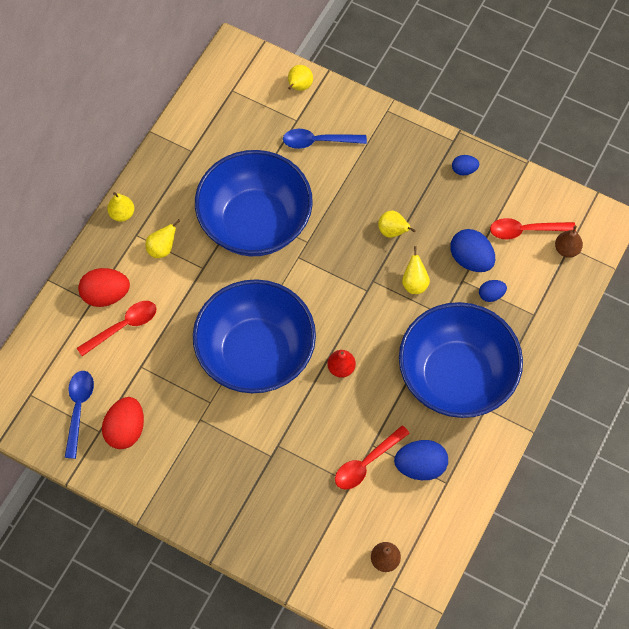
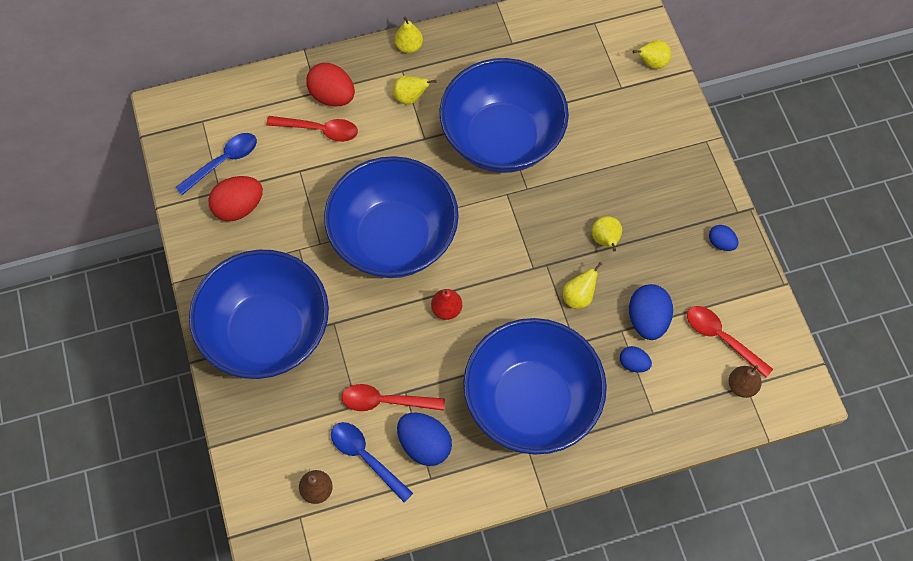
camera: 45 degrees right, 0 degrees up
blue spoon [283,129,367,149] -> blue spoon moved to [331,422,413,502]
none -> blue bowl [189,250,329,379]

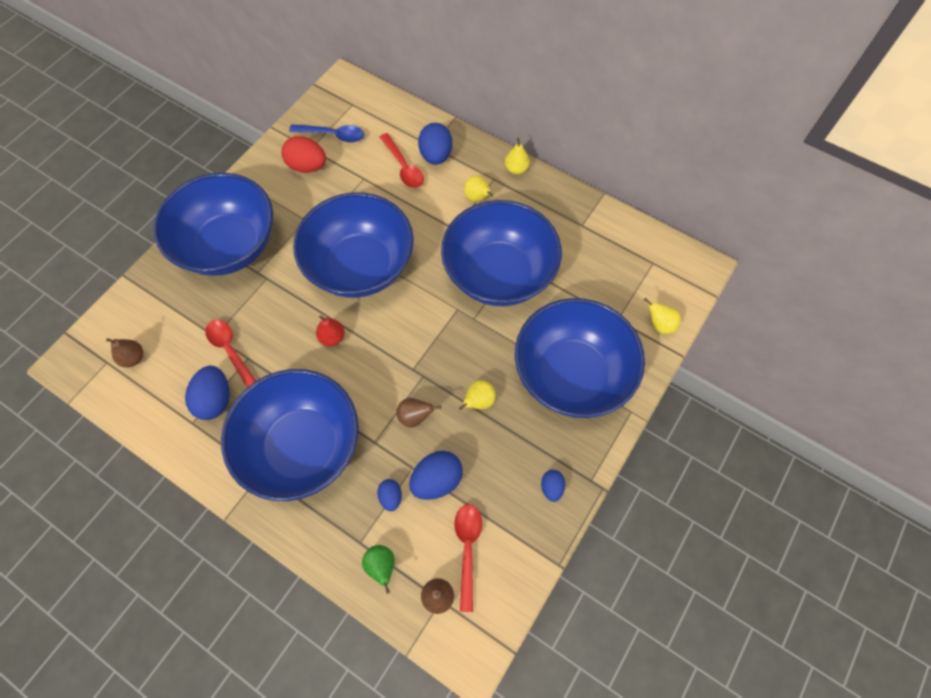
camera: 50 degrees right, 0 degrees up
red egg [306,63,355,106] -> blue egg [418,123,452,165]
blue spoon [331,422,413,502] -> none
yellow pear [563,262,602,309] -> brown pear [396,398,441,428]
none -> green pear [362,545,395,594]
none -> blue bowl [515,298,645,418]

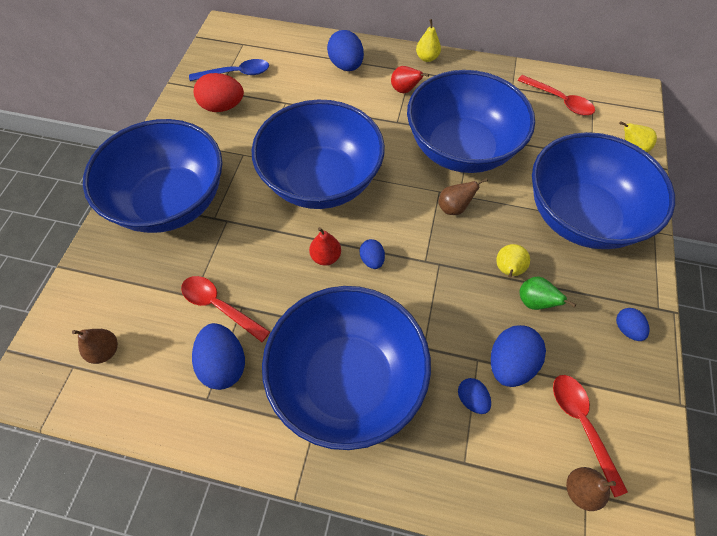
camera: 20 degrees left, 5 degrees down
green pear [362,545,395,594] -> green pear moved to [520,276,576,310]
red spoon [380,133,424,188] -> red spoon moved to [517,75,595,116]
brown pear [396,398,441,428] -> brown pear moved to [438,178,488,215]
yellow pear [464,176,493,202] -> red pear [391,66,429,93]
none -> blue egg [360,239,385,269]

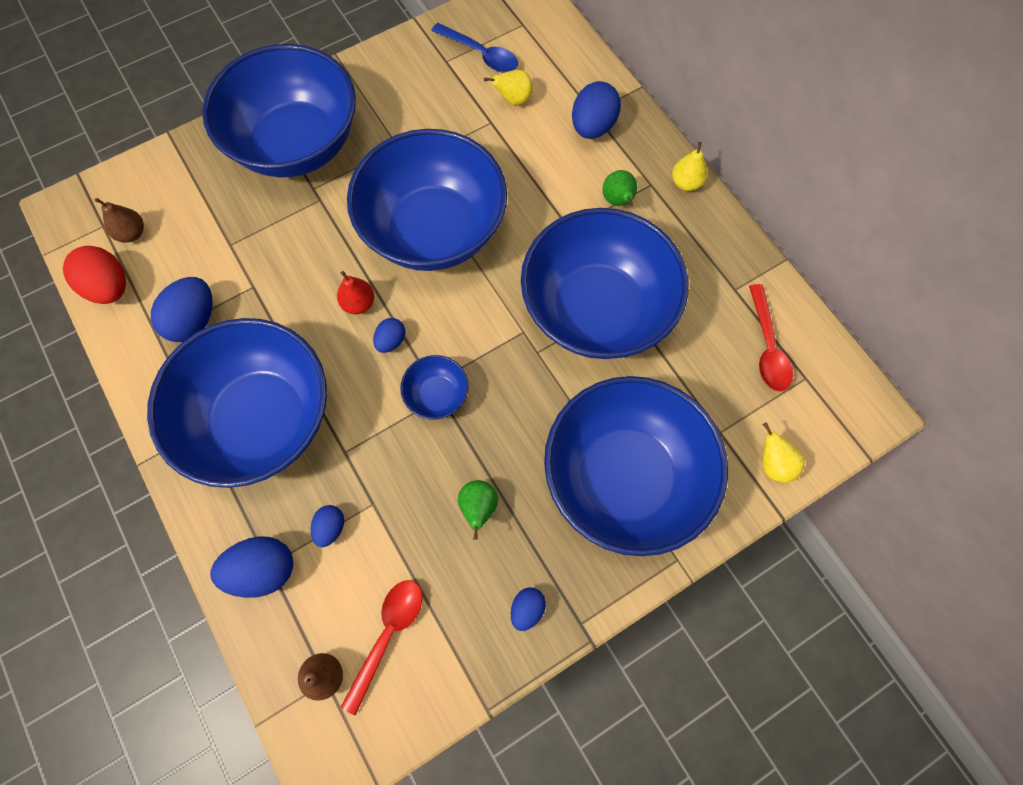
camera: 45 degrees right, 10 degrees up
red spoon [181,276,270,342] -> none
red egg [194,73,244,112] -> red egg moved to [63,246,126,304]
red pear [391,66,429,93] -> green pear [602,170,637,206]
brown pear [438,178,488,215] -> none
blue egg [491,325,546,387] -> blue egg moved to [210,536,293,598]
yellow pear [496,244,530,278] -> yellow pear moved to [484,70,533,105]
none -> blue bowl [400,355,469,420]

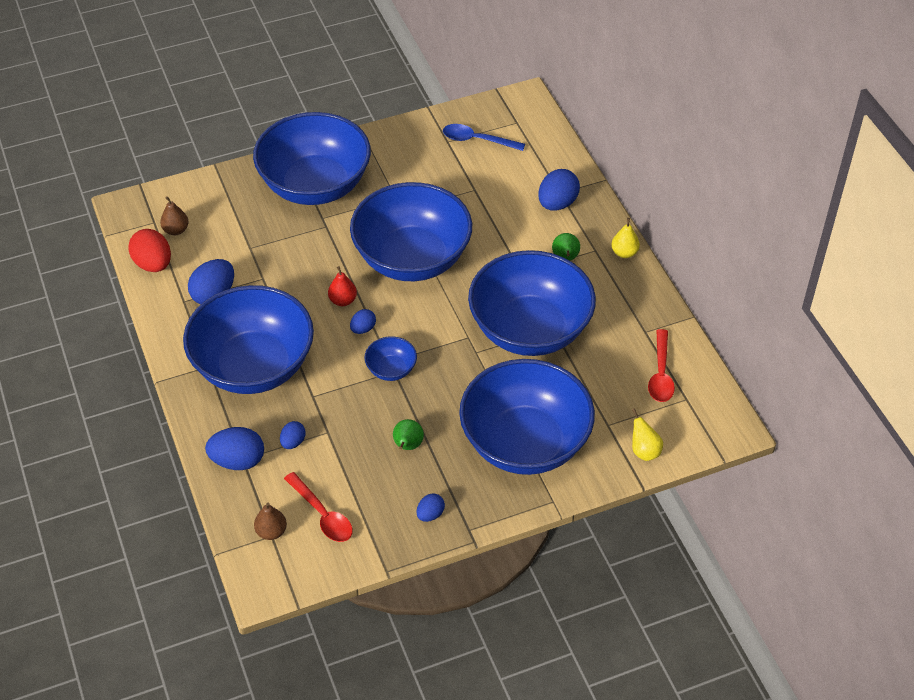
camera: 10 degrees right, 20 degrees down
red spoon [341,580,423,715] -> red spoon turned 105 degrees clockwise [284,472,353,542]
blue spoon [431,23,518,73] -> blue spoon turned 150 degrees clockwise [443,124,525,151]
yellow pear [484,70,533,105] -> none

